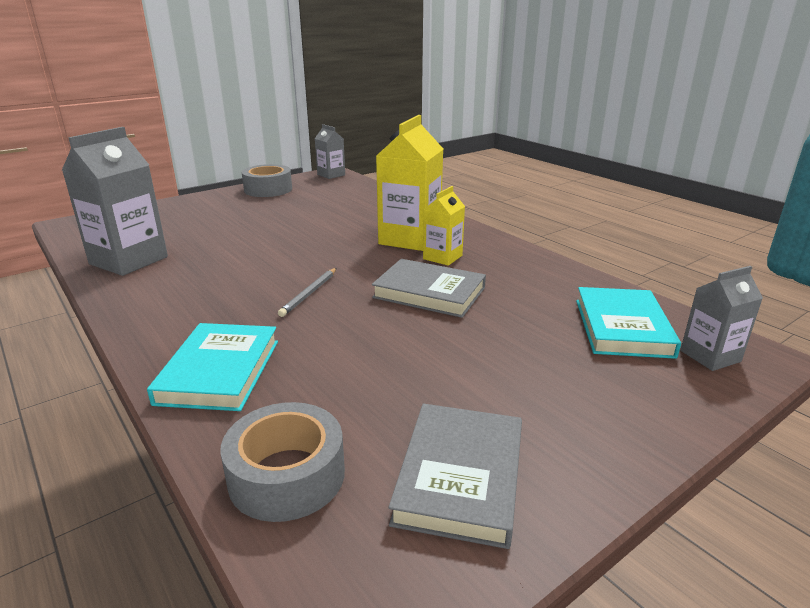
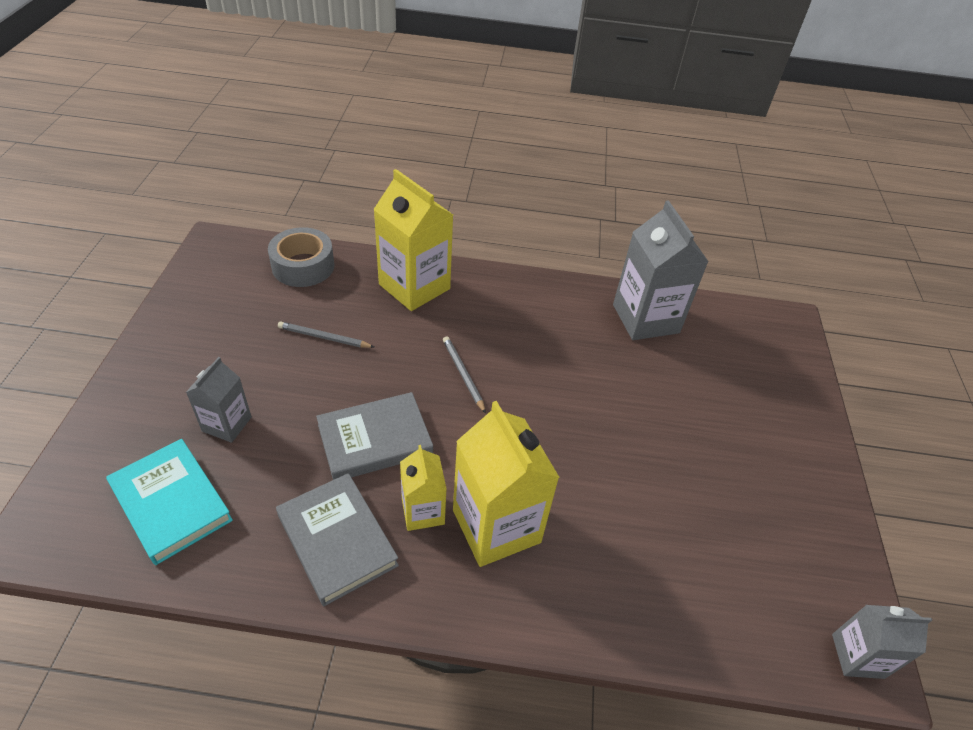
camera: 130 degrees right, 20 degrees up
turquoise book [147,323,278,411] -> yellow carton [373,169,453,311]
grey tape [242,164,292,197] -> none
grey book [388,404,522,549] -> grey book moved to [276,473,399,606]
grey carton [680,266,763,371] -> grey carton moved to [186,357,252,443]
none -> grey pencil [278,322,374,348]

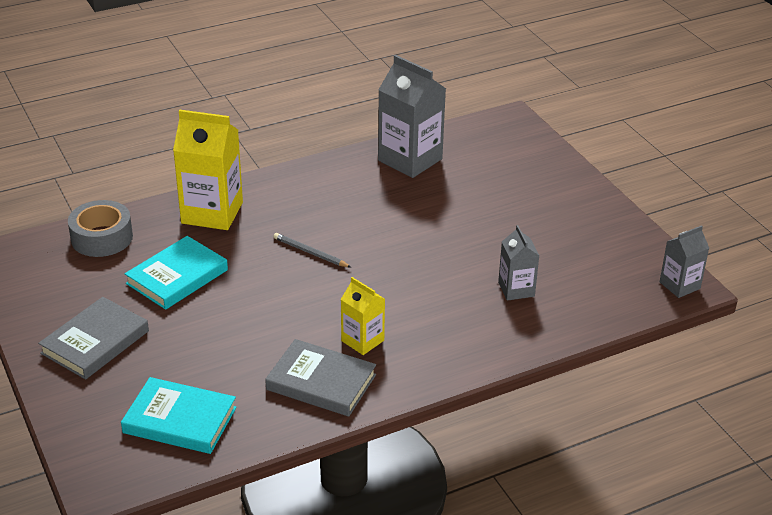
camera: 30 degrees left, 10 degrees down
grey carton [186,357,252,443] -> grey carton moved to [498,225,539,301]
grey pencil [278,322,374,348] -> turquoise book [125,236,228,310]
grey book [316,392,433,480] -> grey book moved to [38,297,149,380]
yellow carton [453,401,560,567] -> none

